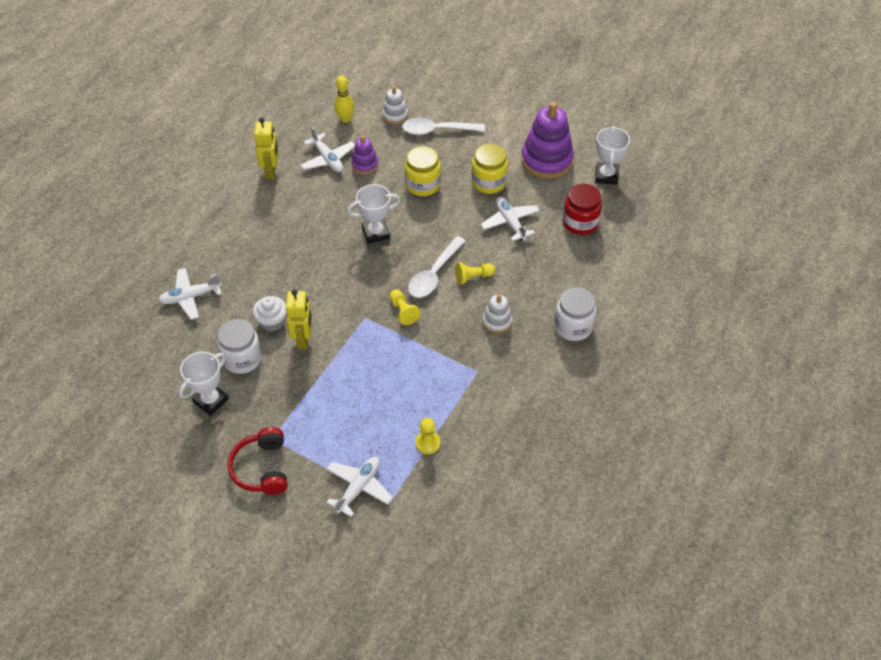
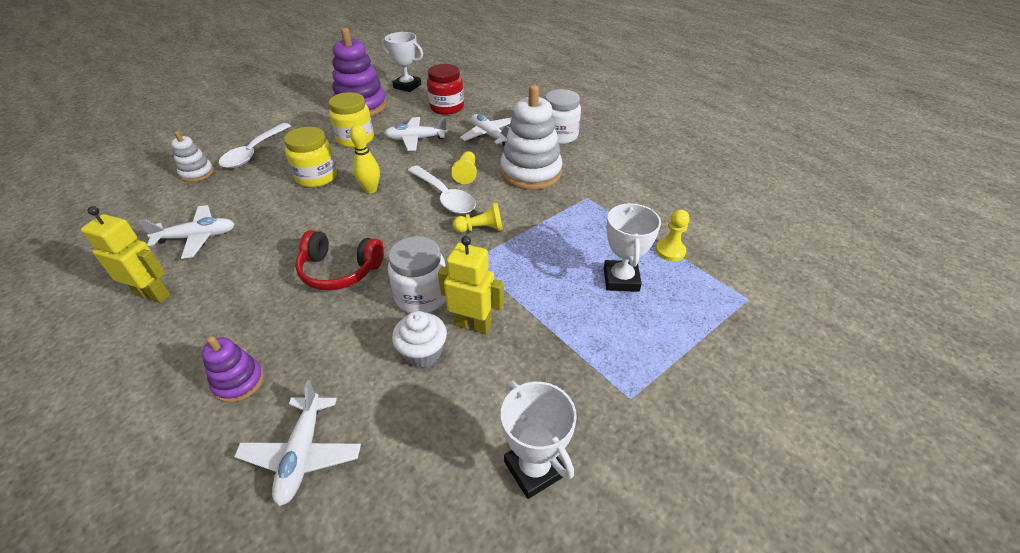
camera: 70 degrees left, 10 degrees down
white jar [217,319,262,374] -> white jar moved to [388,236,446,313]
red headphones [227,427,288,495] -> red headphones moved to [295,230,384,291]
white plane [326,457,393,517] -> white plane moved to [460,114,512,146]
yellow bowling pin [335,76,354,123] -> yellow bowling pin moved to [350,125,380,193]
white trophy [347,184,401,244] -> white trophy moved to [604,203,661,292]
purple stacking toy [351,136,378,174] -> purple stacking toy moved to [202,336,264,403]
white stacking toy [483,294,512,333] -> white stacking toy [500,85,563,190], size x1.95

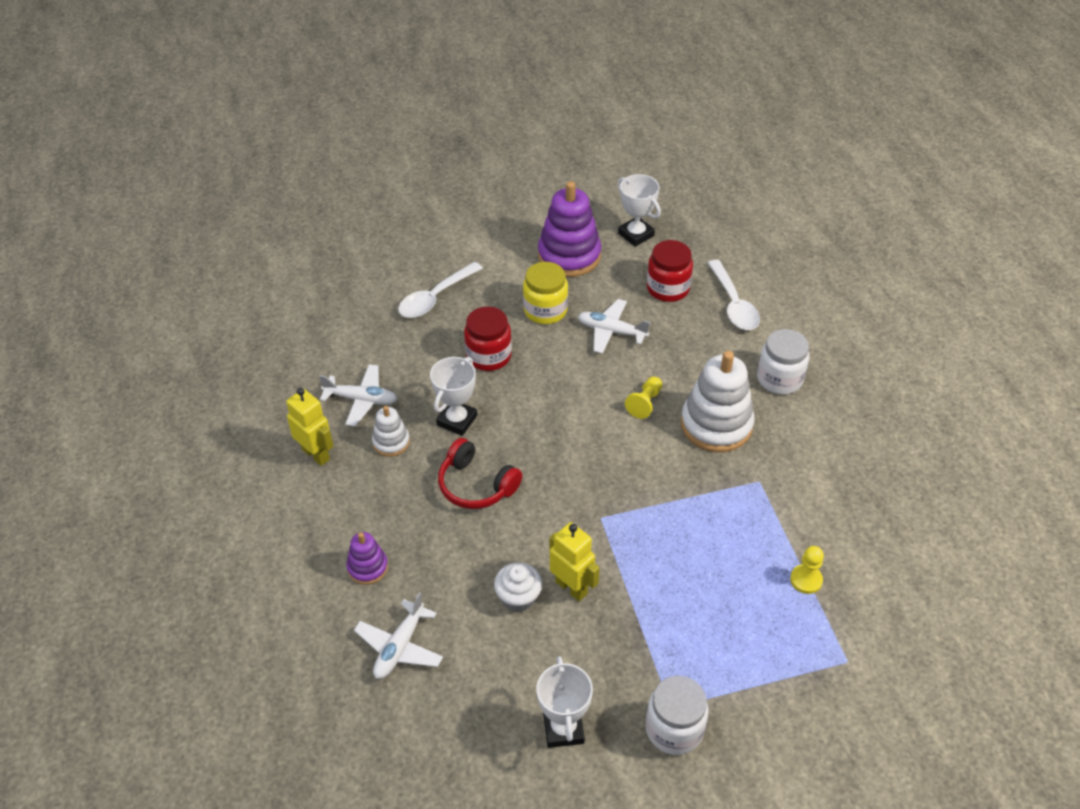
camera: 25 degrees right, 5 degrees up
white stacking toy [171,131,214,182] -> white stacking toy moved to [372,406,410,457]
yellow jar [284,127,337,188] -> red jar [464,306,512,371]
yellow bowling pin [350,125,380,193] -> none
white jar [388,236,446,313] -> white jar moved to [646,676,709,755]
white spoon [408,165,476,214] -> white spoon moved to [708,260,760,330]
yellow pawn [453,203,503,233] -> none
white plane [460,114,512,146] -> none
white trophy [604,203,661,292] -> white trophy moved to [430,357,477,436]

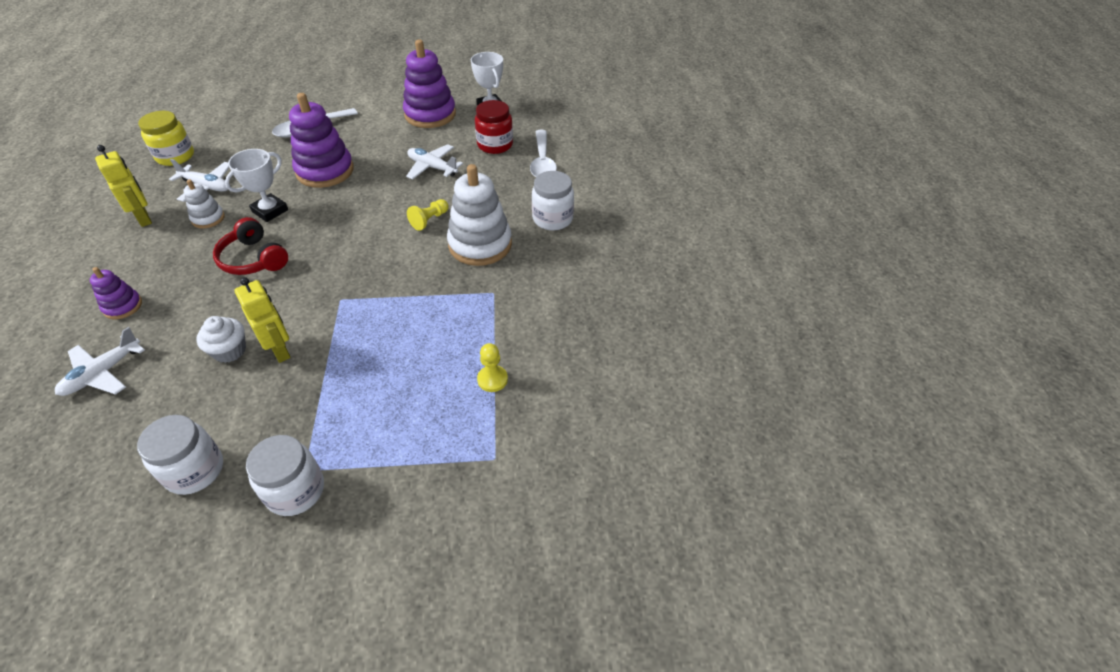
camera: 10 degrees right, 0 degrees up
red jar [464,306,512,371] -> purple stacking toy [289,93,354,188]
yellow jar [523,262,568,324] -> yellow jar moved to [138,111,194,166]
white trophy [537,656,593,748] -> white jar [137,415,223,495]

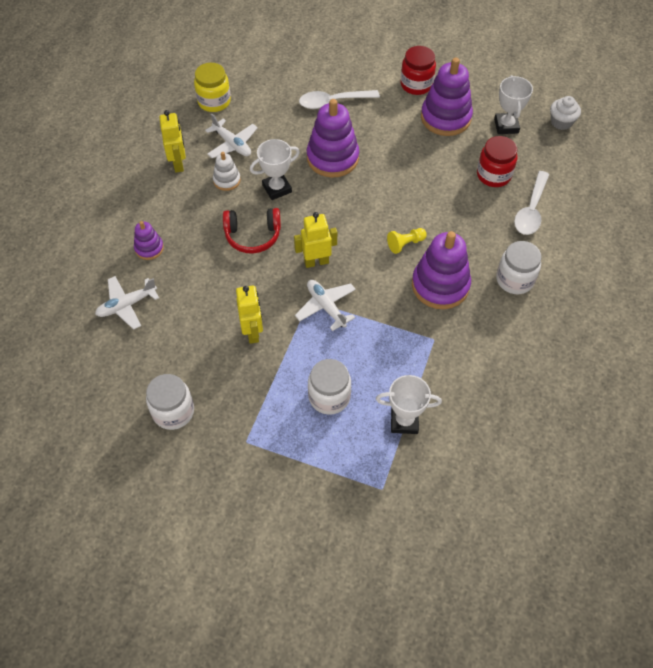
camera: 25 degrees right, 10 degrees up
white cupcake [196,316,246,363] -> white cupcake moved to [550,96,581,130]
red headphones [213,217,288,275] -> red headphones turned 75 degrees counterclockwise [223,208,281,254]
white jar [246,435,324,516] -> white jar moved to [308,359,351,415]
white plane [406,144,463,179] -> white plane moved to [295,280,356,331]
white stacking toy [447,164,512,266] -> purple stacking toy [412,231,471,309]
yellow pawn [477,343,508,392] -> white trophy [376,375,442,434]
none -> yellow robot [294,212,337,268]
none -> red jar [400,46,436,95]

